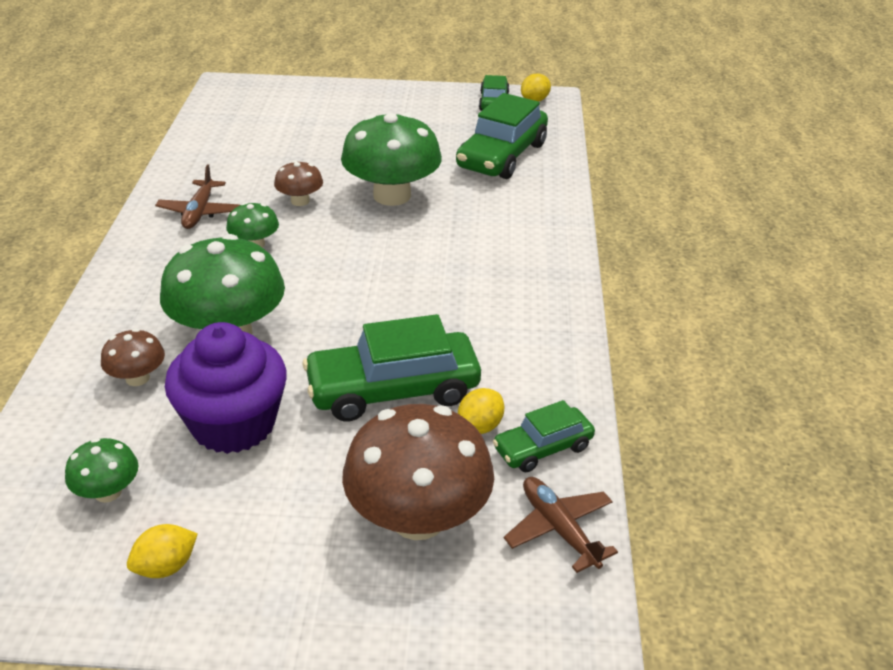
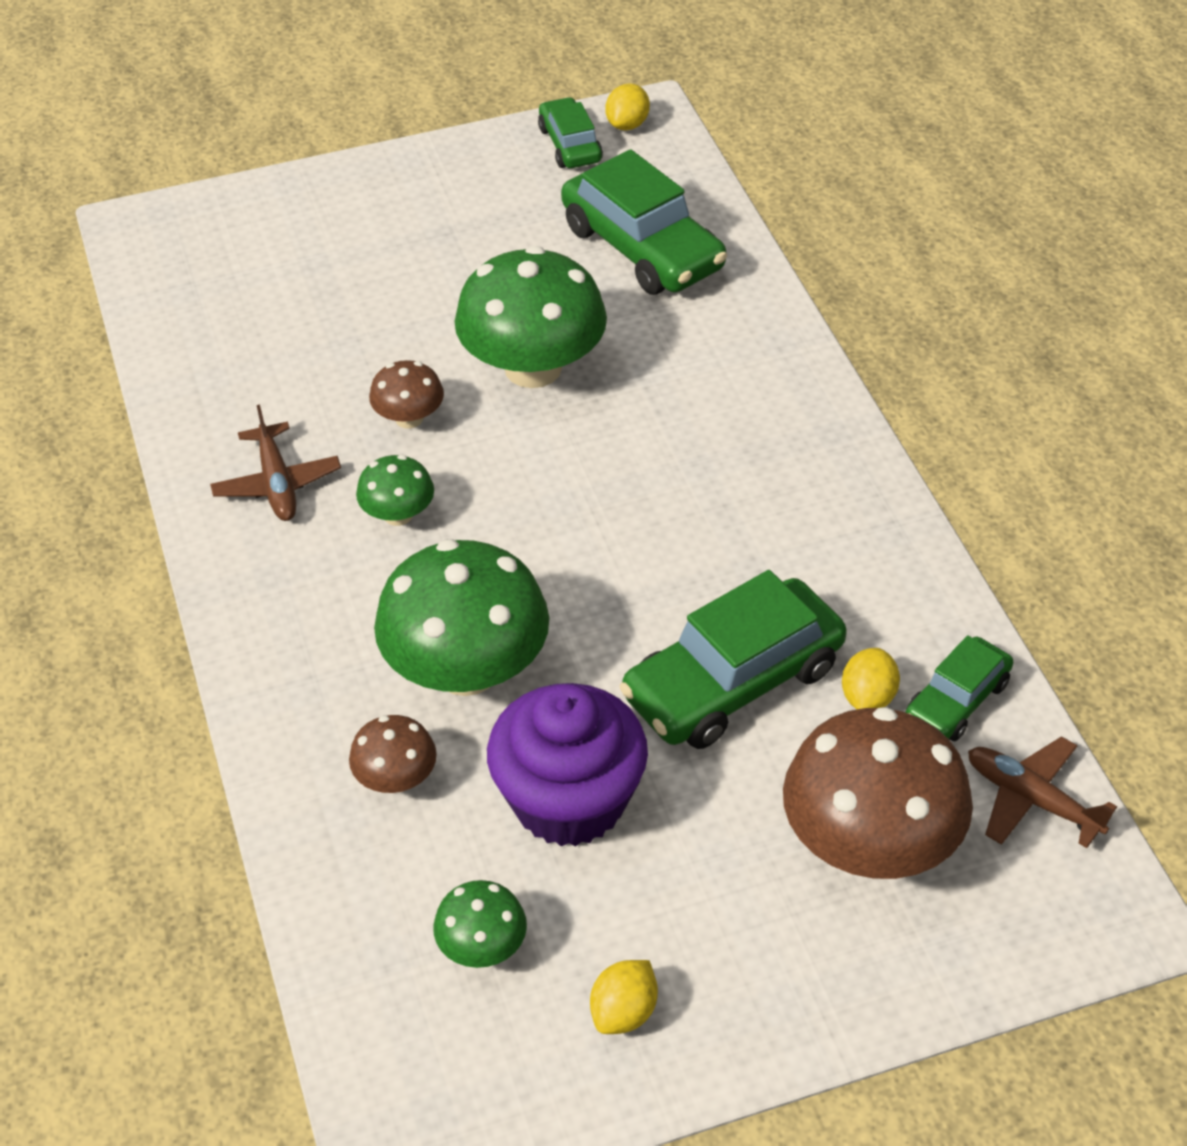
camera: 20 degrees left, 10 degrees up
green car [456,93,548,179] -> green car turned 45 degrees counterclockwise [561,149,727,295]

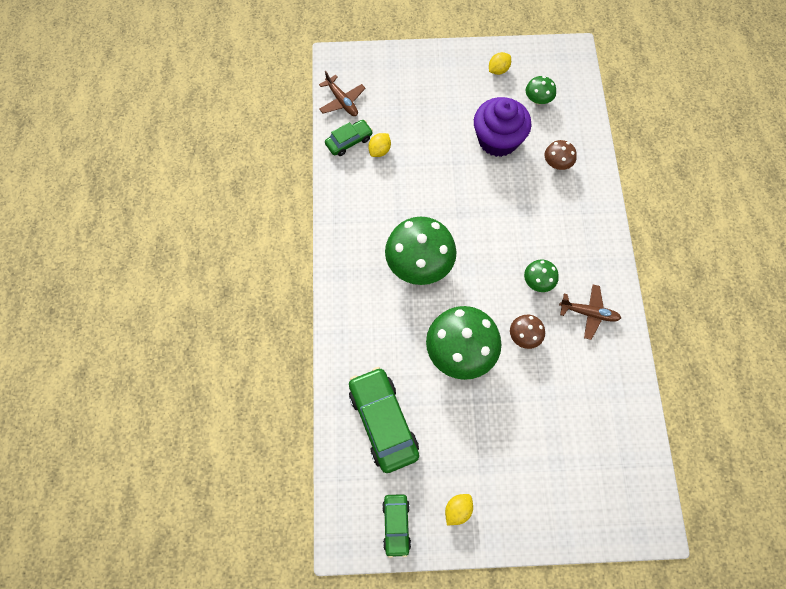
camera: 165 degrees left, 20 degrees up
brown plane [210,404,341,521] -> brown plane turned 105 degrees clockwise [559,285,621,340]
green mushroom [374,539,549,696] -> green mushroom moved to [385,217,457,285]
yellow lemon [605,83,650,131] -> yellow lemon moved to [445,494,473,525]
green car [620,570,847,749] -> none
brown mushroom [783,707,973,879] -> none

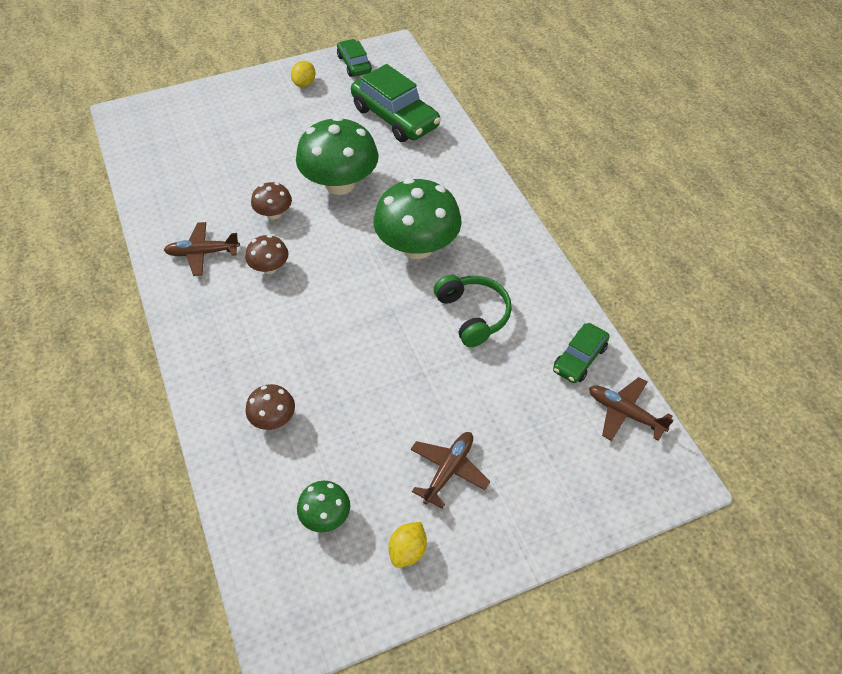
camera: 160 degrees right, 15 degrees down
yellow lemon [368,133,391,157] -> none
purple cupcake [474,97,531,157] -> none
green mushroom [524,259,559,292] -> brown mushroom [245,235,289,274]
none -> brown plane [411,432,490,509]
none -> green headphones [434,275,512,347]

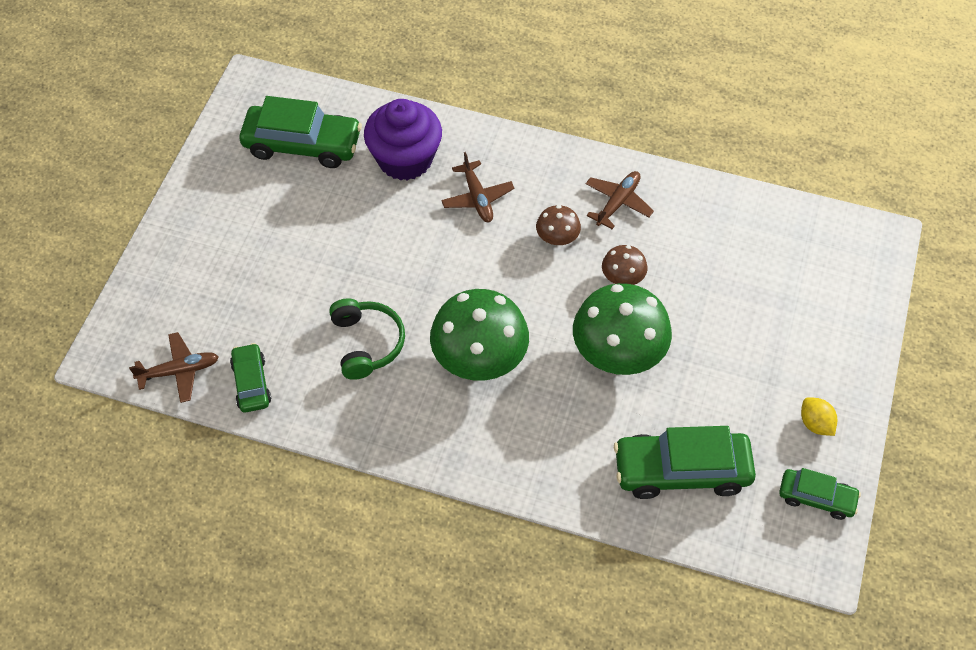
camera: 130 degrees right, 5 degrees up
brown mushroom [246,384,295,430] -> purple cupcake [364,99,442,181]
green mushroom [297,481,350,533] -> green car [239,96,362,168]
yellow lemon [388,522,427,568] -> none
brown plane [411,432,490,509] -> brown plane moved to [441,152,515,222]
green headphones [434,275,512,347] -> green headphones turned 120 degrees counterclockwise [329,298,405,380]

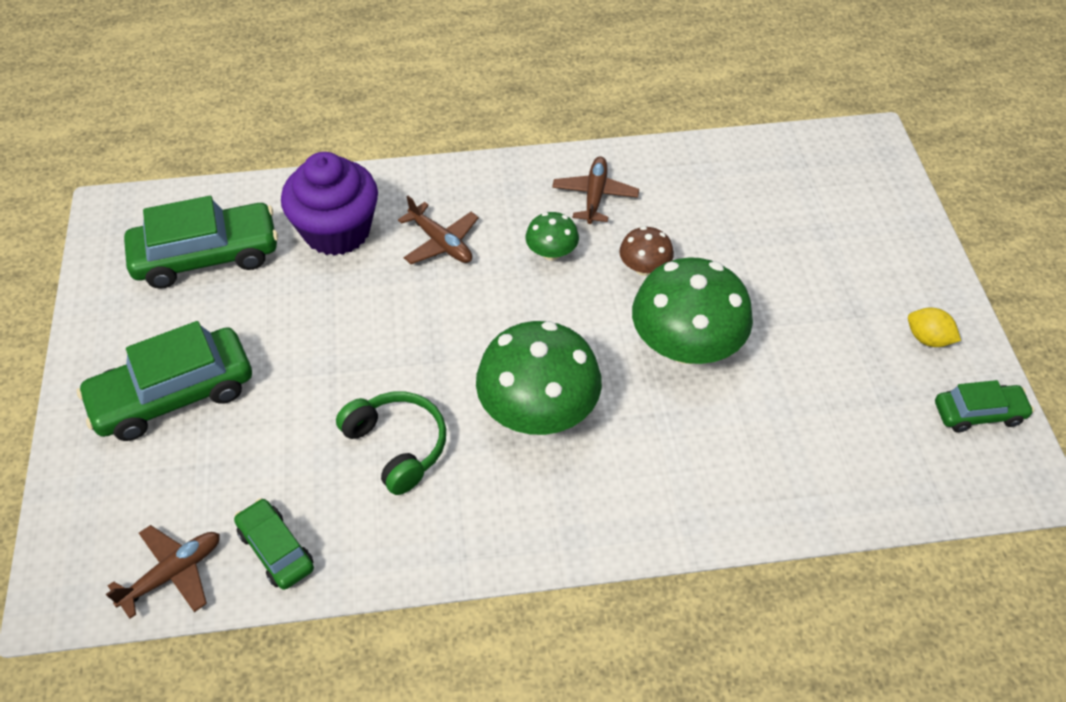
camera: 25 degrees left, 5 degrees down
brown mushroom [536,205,581,245] -> green mushroom [525,212,579,261]
green car [614,426,756,499] -> green car moved to [77,321,252,441]

